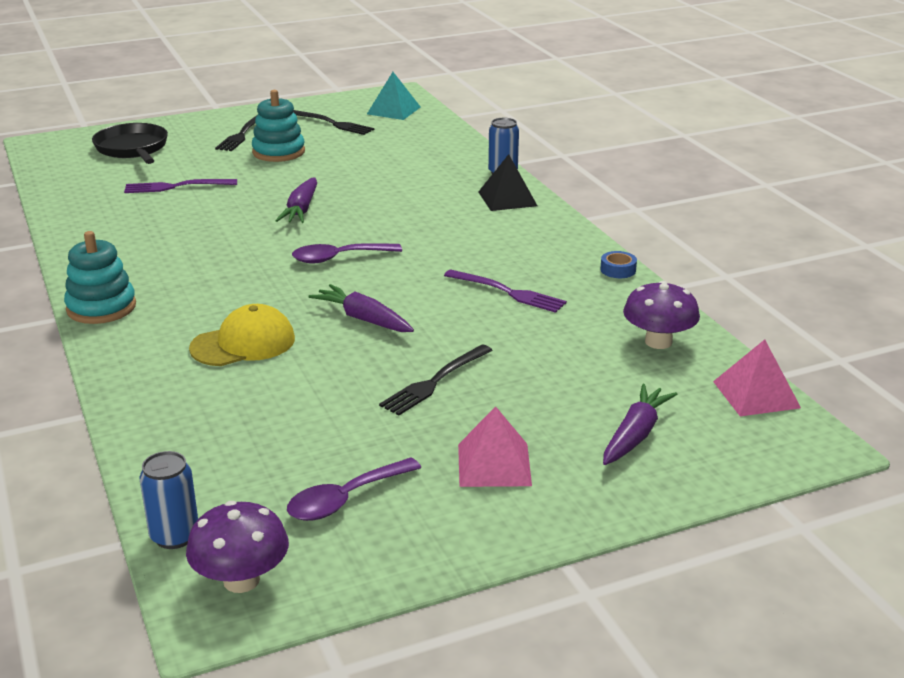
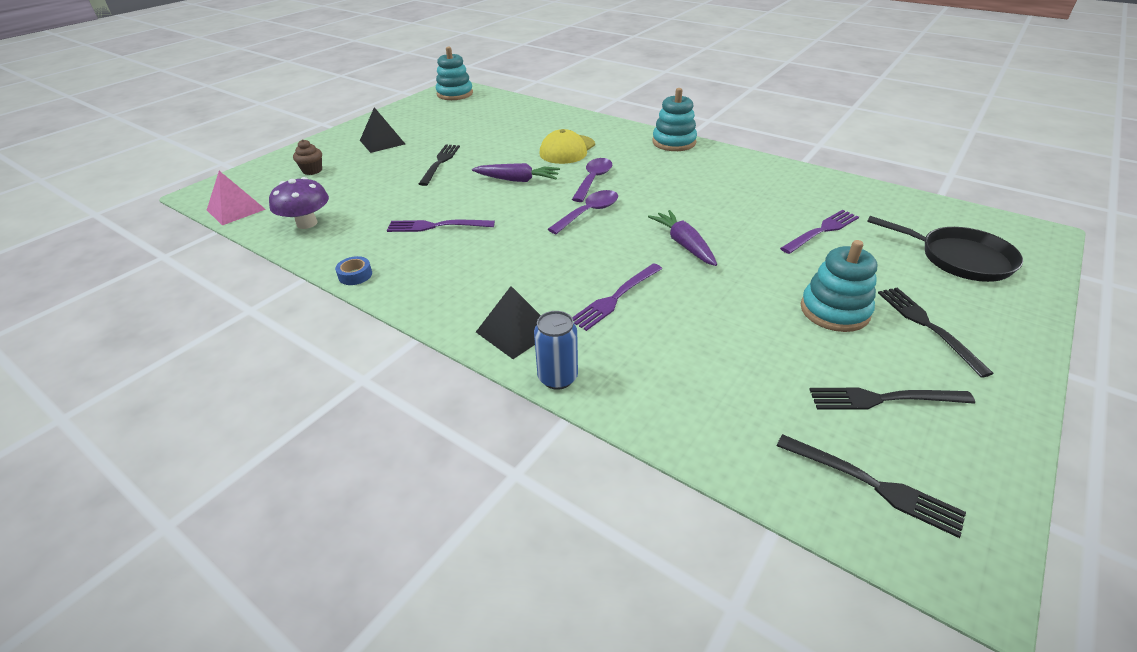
camera: 150 degrees right, 10 degrees up
blue can [139,451,198,549] -> none
purple mushroom [186,501,289,593] -> turquoise stacking toy [436,47,473,100]
purple spoon [287,457,421,521] -> purple spoon moved to [572,158,612,202]
turquoise pyramid [367,72,420,120] -> black fork [777,434,966,538]
pink pyramid [458,406,532,487] -> black pyramid [360,107,405,153]
purple carrot [603,384,677,465] -> brown cupcake [293,139,322,175]
none -> purple fork [572,263,662,331]

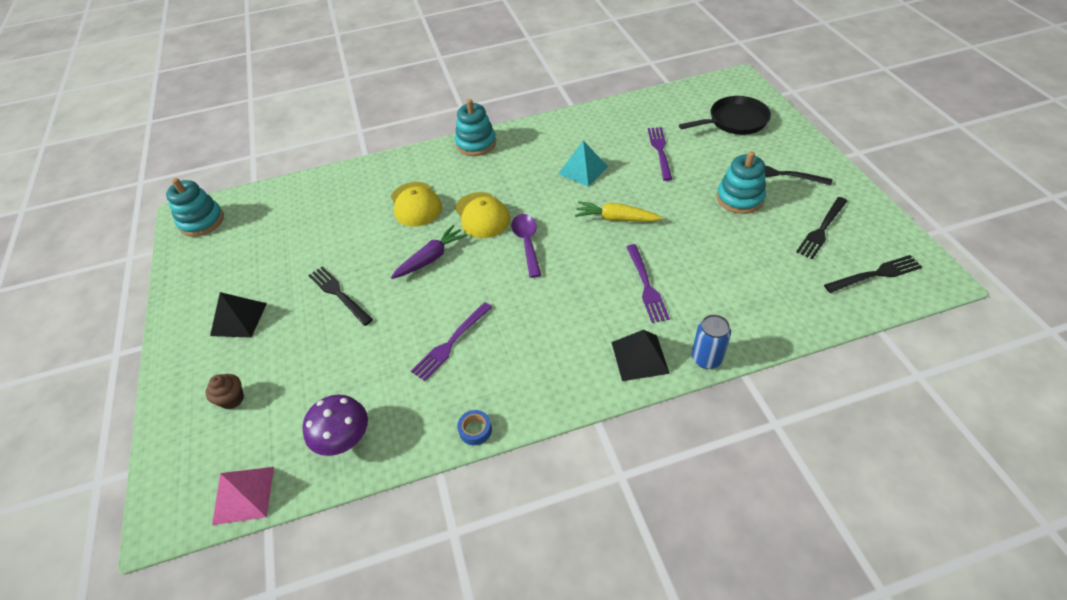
camera: 50 degrees left, 10 degrees up
purple spoon [572,158,612,202] -> yellow cap [455,192,510,238]
purple carrot [648,210,717,266] -> yellow carrot [575,201,663,222]
none -> turquoise pyramid [558,141,608,187]

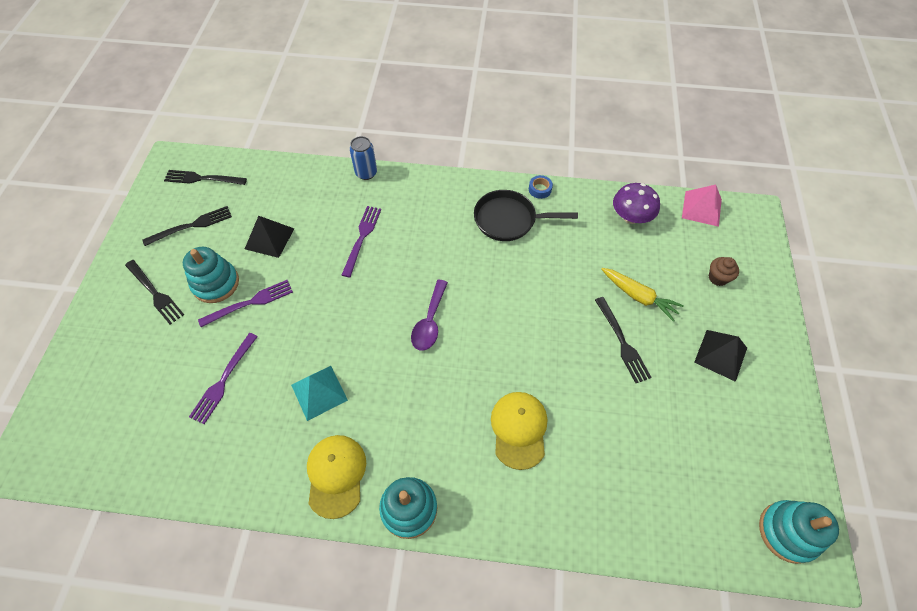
camera: 160 degrees left, 10 degrees up
purple carrot [391,225,468,279] -> none
purple fork [411,302,492,381] -> purple fork moved to [198,280,293,327]
yellow cap [455,192,510,238] -> yellow cap moved to [307,435,366,519]
yellow carrot [575,201,663,222] -> yellow carrot moved to [601,268,684,322]
black pyramid [611,330,670,381] -> black pyramid moved to [245,216,294,258]
black pan [679,96,771,135] -> black pan moved to [474,190,578,241]

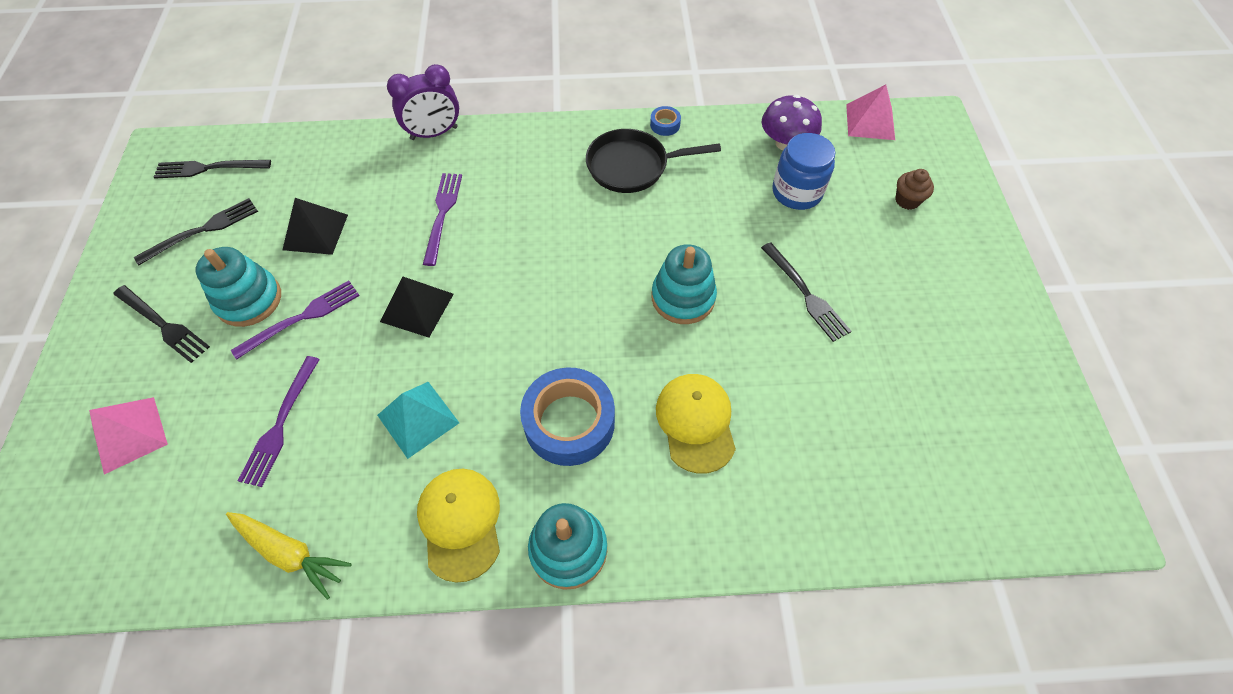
camera: 10 degrees left, 0 degrees up
blue can [350,136,377,180] -> purple clock [387,64,459,140]
purple spoon [411,280,448,351] -> none
yellow carrot [601,268,684,322] -> yellow carrot moved to [226,512,352,599]
black pyramid [694,330,747,382] -> black pyramid moved to [380,276,454,337]
turquoise stacking toy [759,500,839,564] -> turquoise stacking toy moved to [652,244,717,324]
none -> pink pyramid [89,397,168,474]
none -> blue tape [520,367,615,466]
none -> blue jar [772,133,835,210]

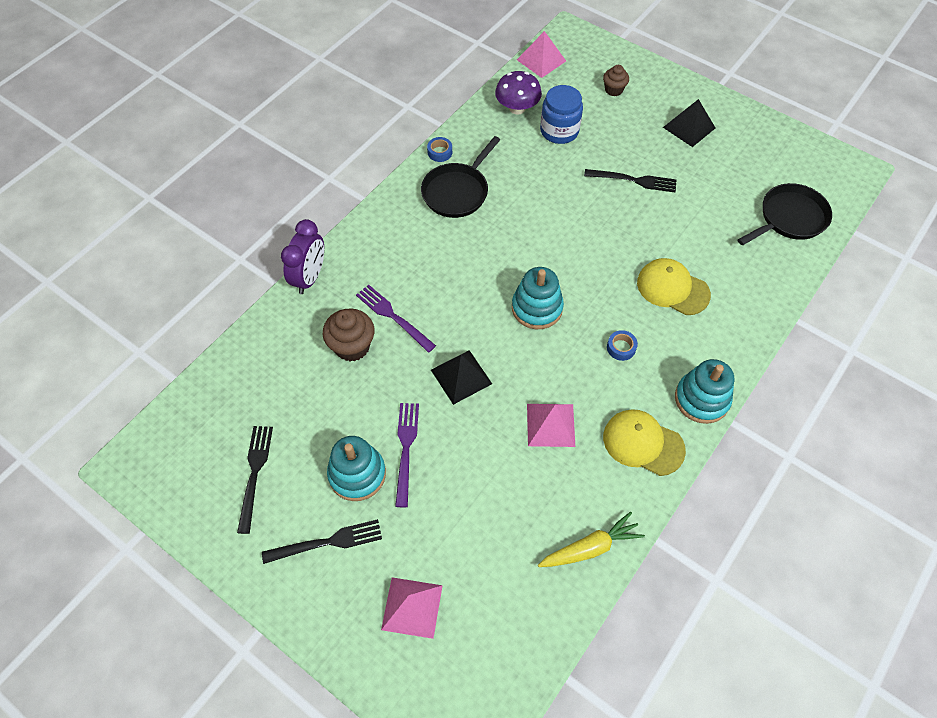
camera: 50 degrees left, 0 degrees up
black fork [154,160,271,179] -> none
purple fork [238,356,320,487] -> none
black pyramid [282,198,348,255] -> black pyramid moved to [663,99,715,147]
turquoise pyramid [377,382,459,459] -> pink pyramid [527,404,575,447]
blue tape [520,367,615,466] -> blue tape [607,330,638,361], size x0.43
turquoise stacking toy [652,244,717,324] -> turquoise stacking toy moved to [512,267,564,329]
none -> brown cupcake [323,308,375,362]
none -> black pan [738,183,832,245]

